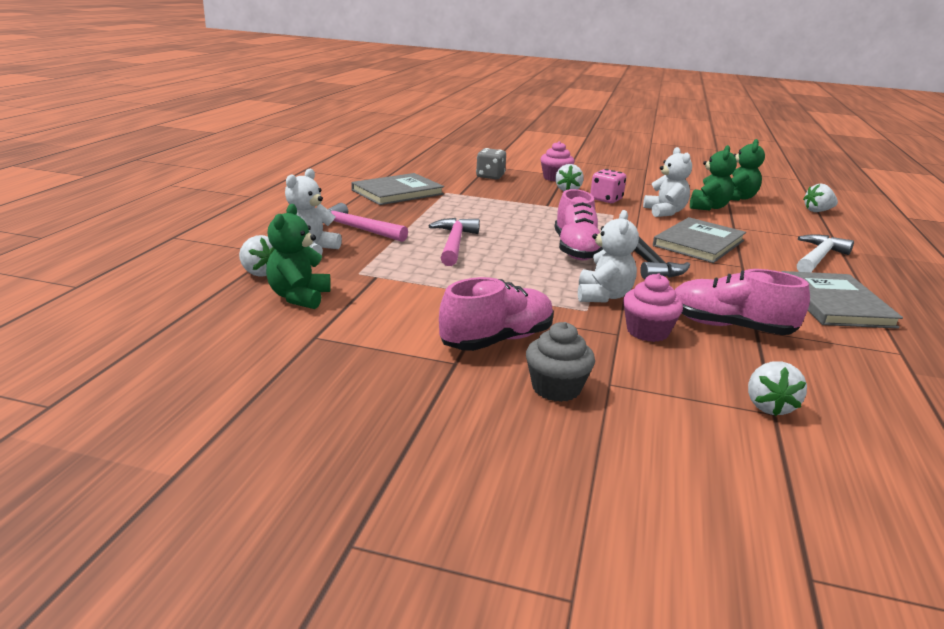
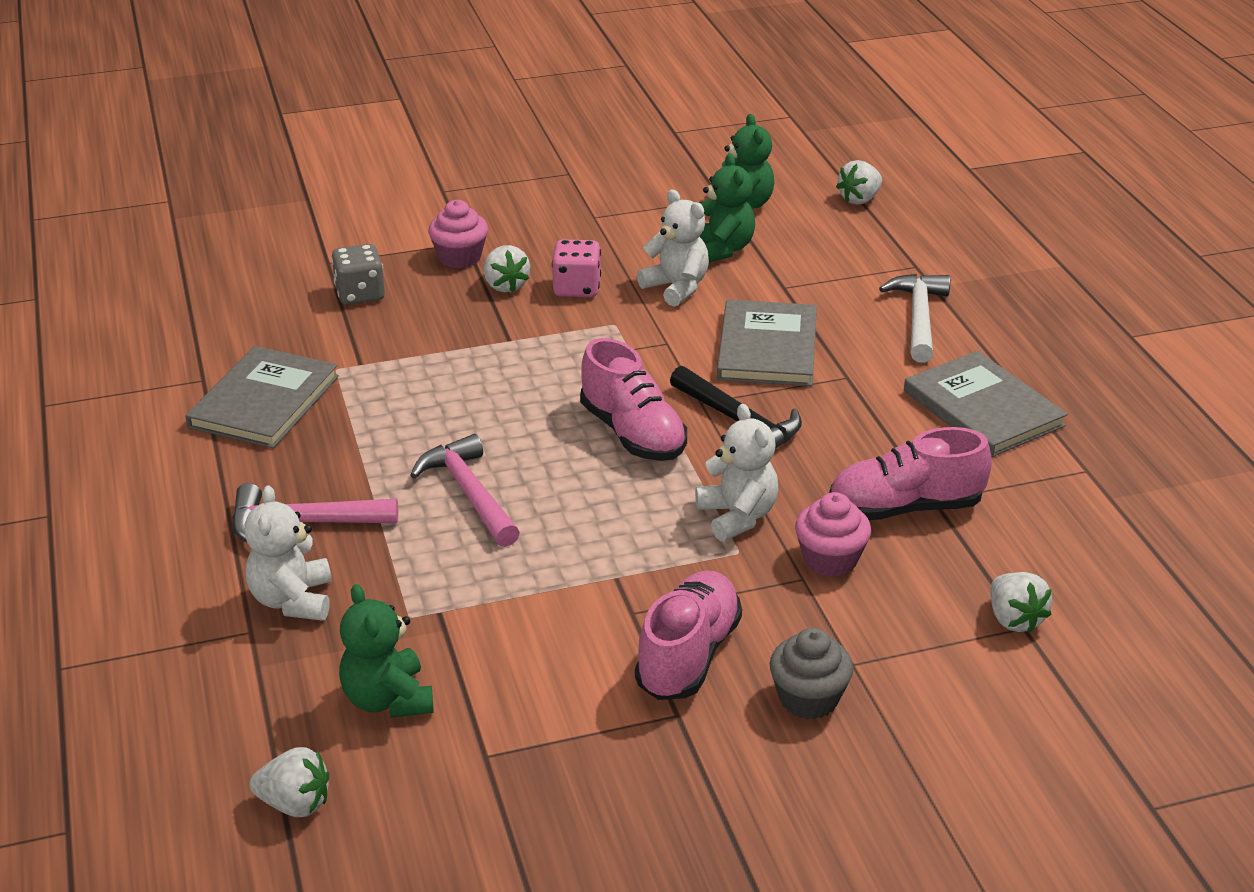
camera: 30 degrees left, 10 degrees up
white strawberry [239,235,275,277] -> white strawberry moved to [249,747,329,817]

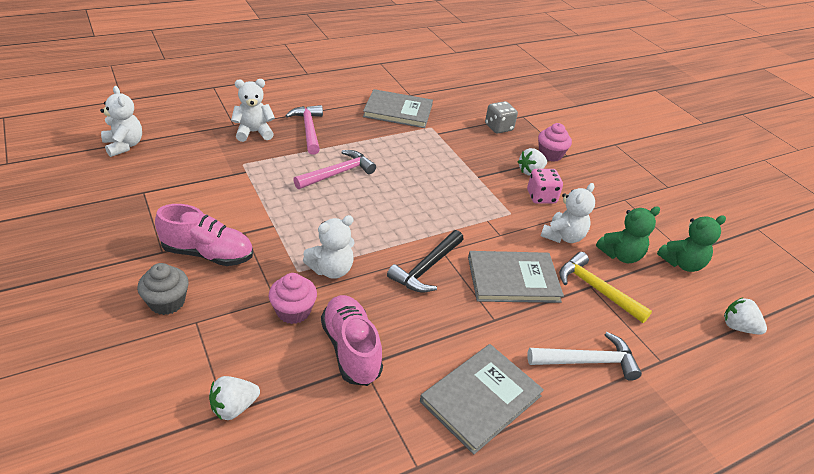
camera: 75 degrees right, 5 degrees up
white strawberry [249,747,329,817] -> white teddy bear [100,86,142,157]
green teddy bear [339,584,434,718] -> none
pink shoe [580,338,687,461] -> none
none -> yellow hammer [559,252,652,323]

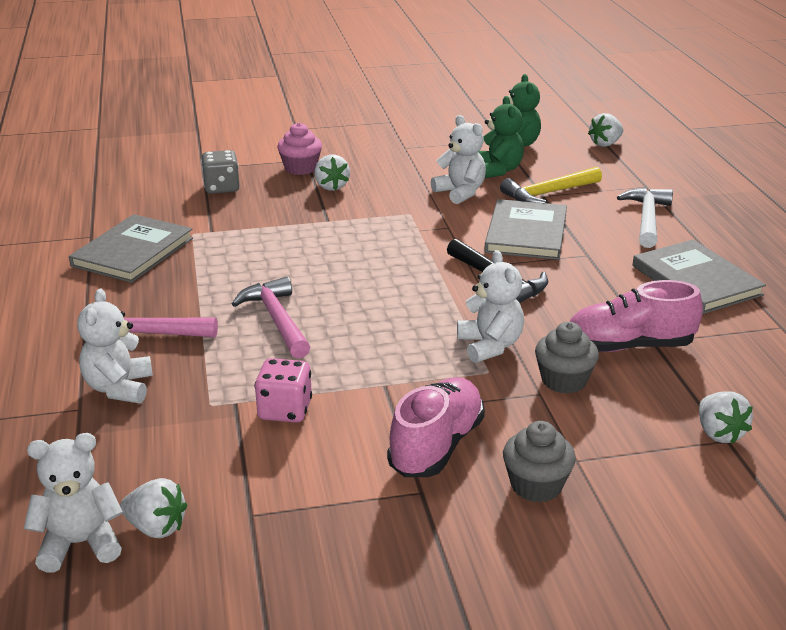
camera: 70 degrees left, 10 degrees down
pink cupcake [269,273,317,324] -> grey cupcake [535,322,599,394]
pink dice [527,169,563,204] -> pink dice moved to [255,358,312,423]
none -> white strawberry [120,478,187,539]

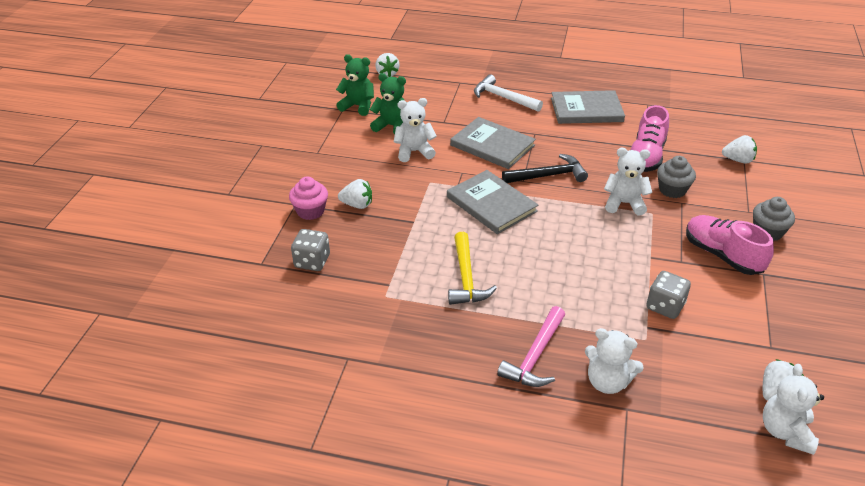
camera: 65 degrees left, 10 degrees up
grey book [69,214,193,283] -> grey book moved to [447,170,538,234]
pink hammer [232,277,310,358] -> none
pink dice [255,358,312,423] -> grey dice [647,271,691,319]
yellow hammer [500,167,602,203] -> yellow hammer moved to [448,232,497,305]

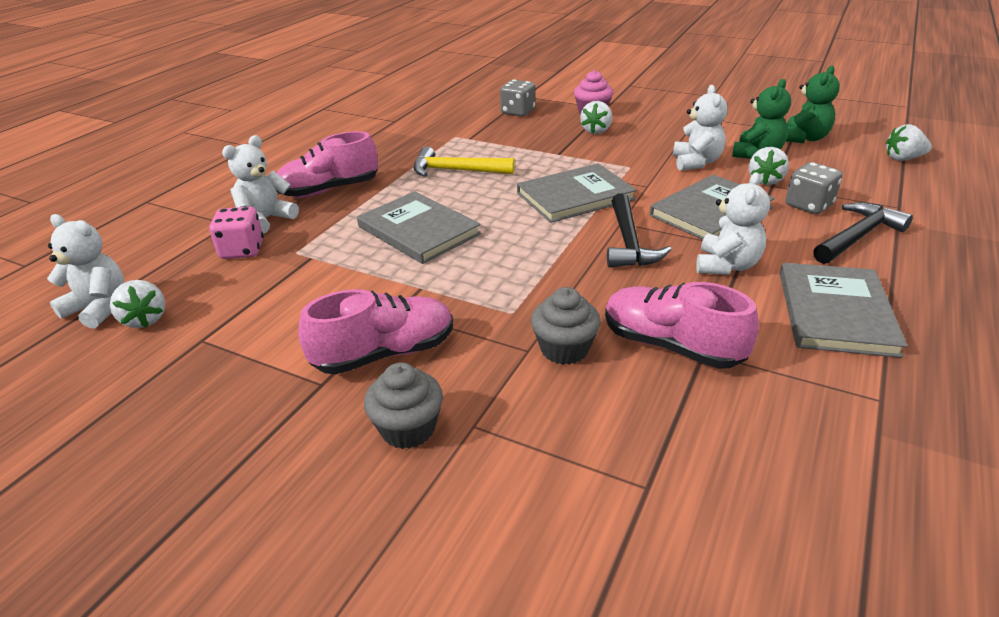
camera: 105 degrees right, 5 degrees down
white hammer [474,74,543,112] -> black hammer [813,202,913,264]
pink hammer [497,306,565,387] -> pink shoe [276,131,378,198]
white teddy bear [604,148,652,216] -> white teddy bear moved to [696,172,770,275]
grey dice [647,271,691,319] -> grey dice moved to [786,162,842,214]
white strawberry [722,135,757,163] -> white strawberry moved to [749,147,789,185]
none -> pink dice [209,207,264,259]
none -> grey book [357,191,481,264]

